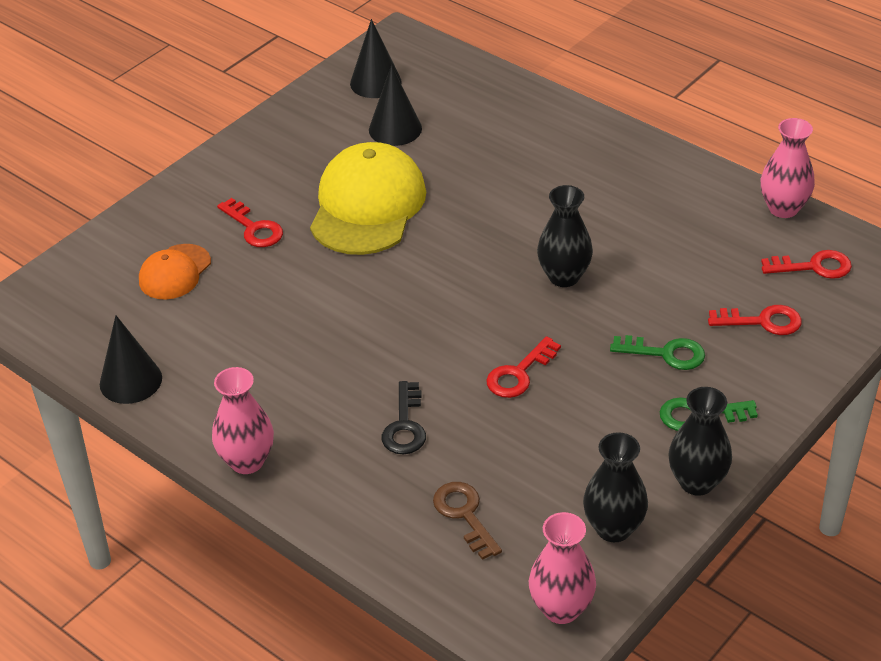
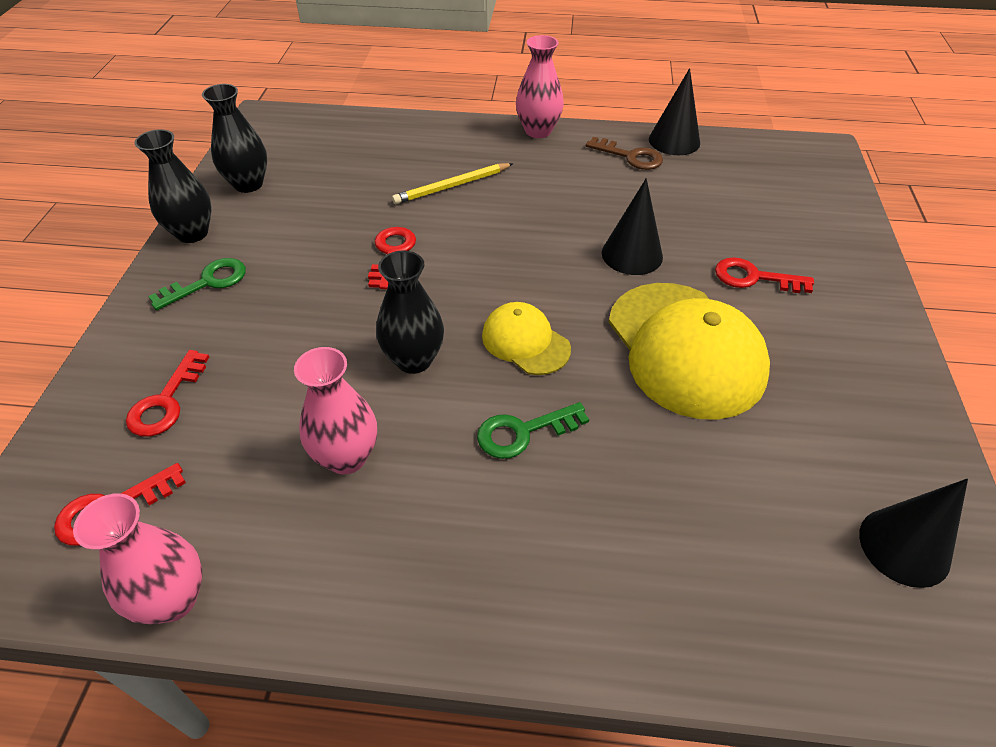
camera: 145 degrees right, 5 degrees up
orange cap [139,244,211,299] -> none
black cone [369,65,422,146] -> black cone moved to [602,178,663,275]
black key [382,381,426,454] -> yellow pencil [392,163,514,204]
brown key [433,482,502,560] -> brown key moved to [586,137,663,170]
pink vase [529,512,596,624] -> pink vase moved to [294,347,377,474]
green key [610,335,705,370] -> green key moved to [477,402,589,459]
red key [708,305,802,335] -> red key turned 45 degrees counterclockwise [126,350,209,437]
none -> yellow cap [482,302,571,375]

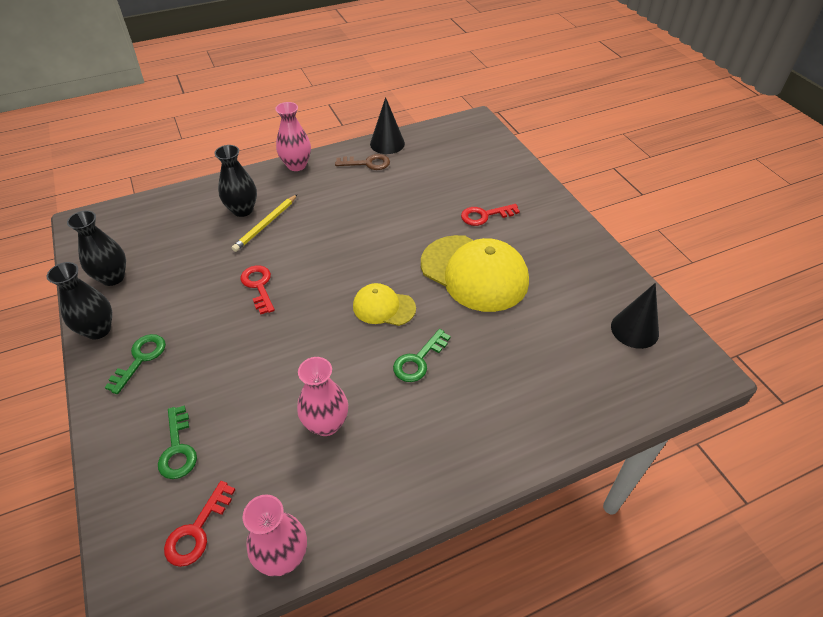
camera: 30 degrees left, 0 degrees up
red key [126,350,209,437] -> green key [158,406,197,479]
black vase [376,250,444,374] -> black vase moved to [214,145,257,217]
black cone [602,178,663,275] -> none

